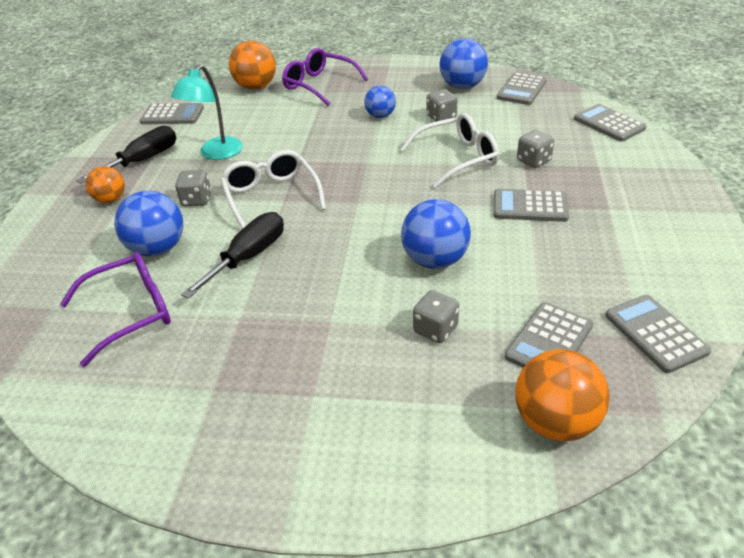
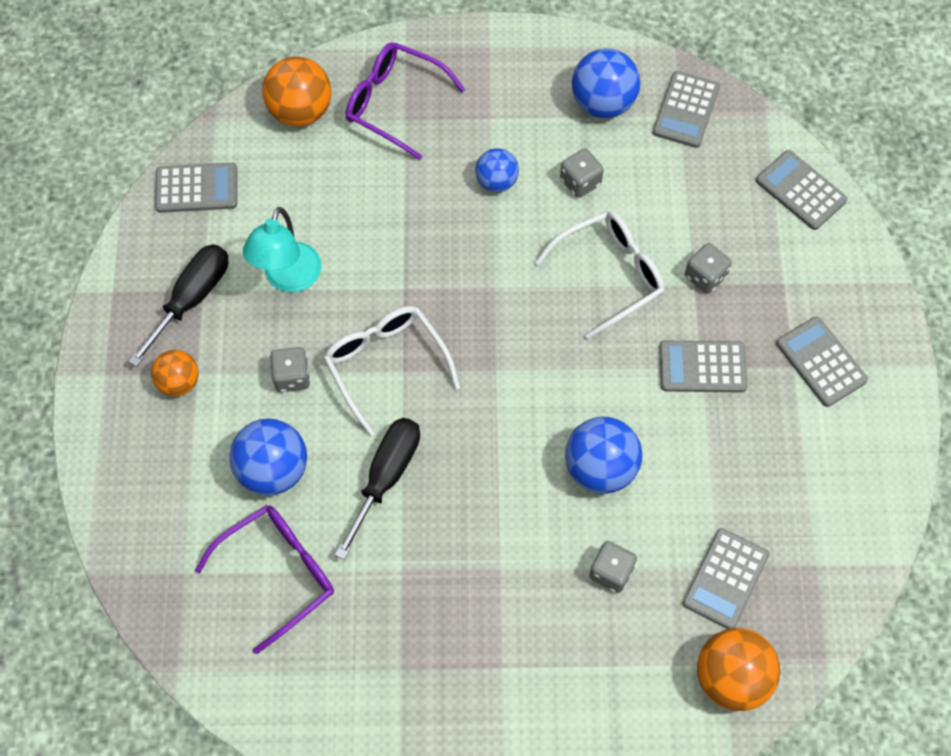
camera: 10 degrees left, 25 degrees up
grey calculator [605,295,711,373] -> grey calculator moved to [776,316,868,407]

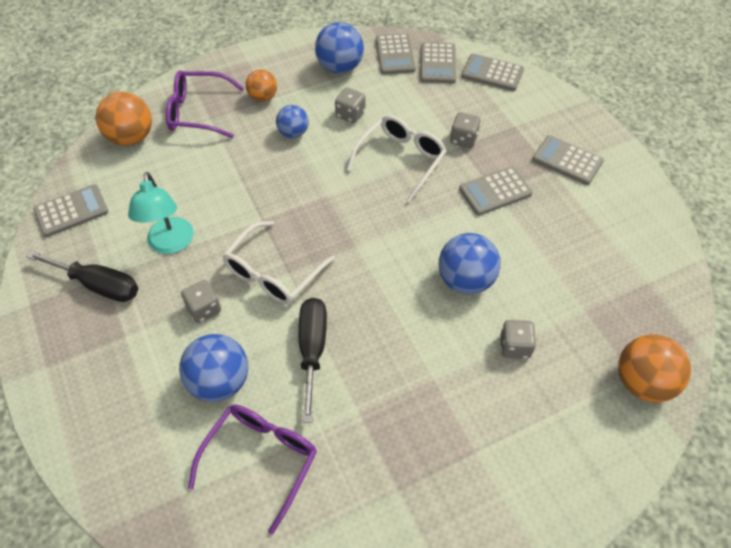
camera: 25 degrees left, 10 degrees down
black screwdriver [128,244,228,367] -> black screwdriver turned 105 degrees clockwise [26,251,138,302]
orange ball [151,350,199,396] -> orange ball moved to [246,69,277,102]
white glasses [324,306,460,436] -> white glasses turned 90 degrees counterclockwise [223,221,335,305]
grey calculator [683,528,769,629] -> grey calculator moved to [420,42,456,83]

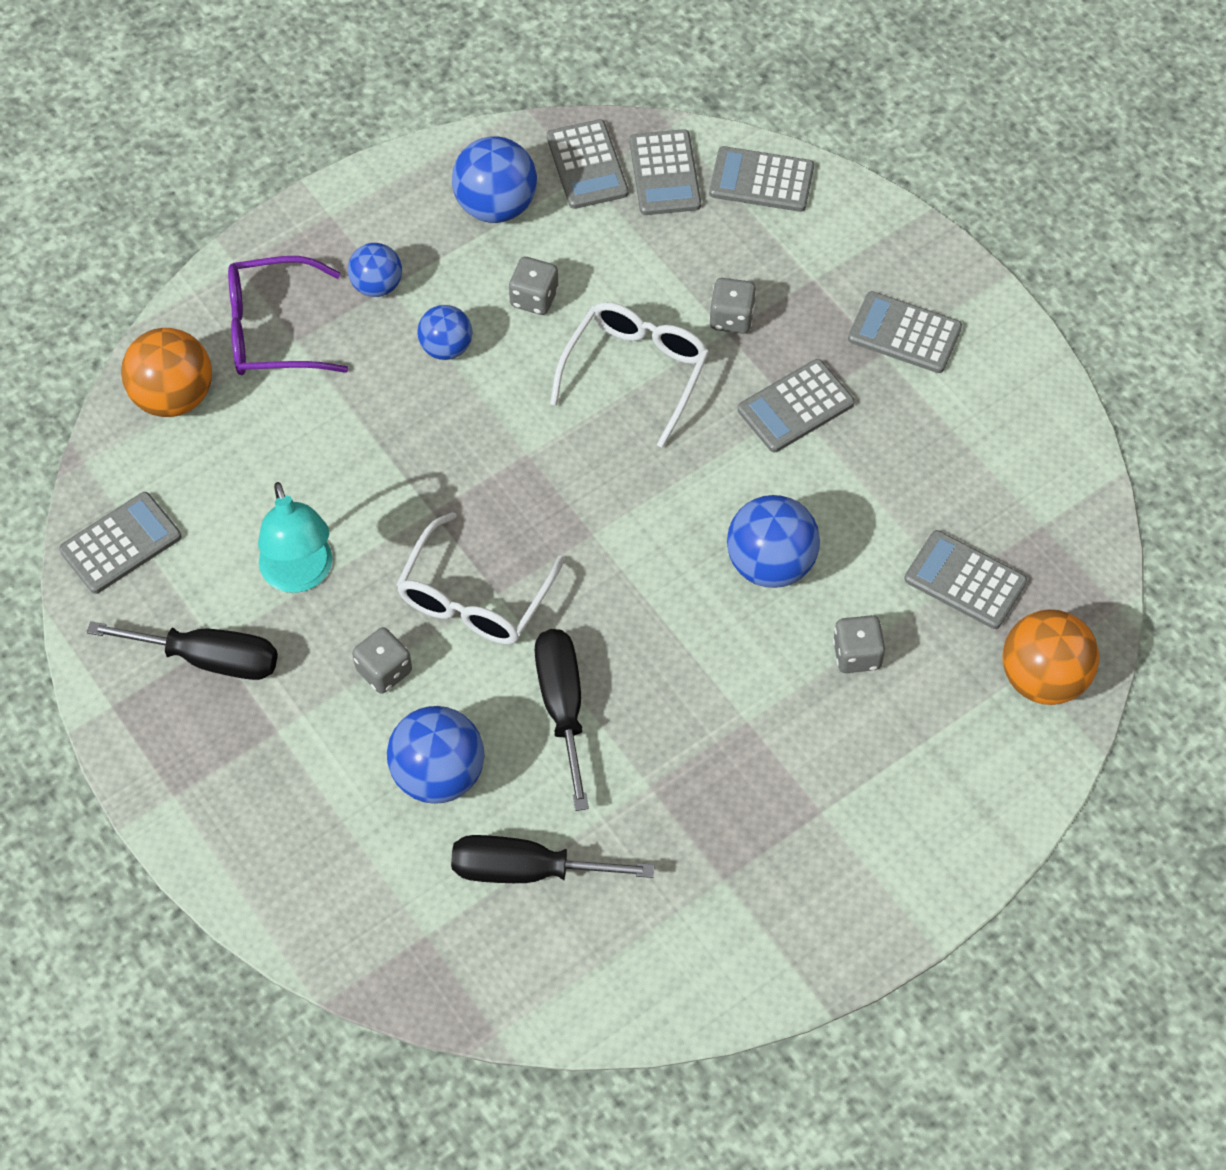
camera: 10 degrees left, 5 degrees up
purple glasses [188,405,317,534] -> black screwdriver [451,835,654,883]
orange ball [246,69,277,102] -> blue ball [348,243,402,297]
none -> grey calculator [904,530,1027,629]

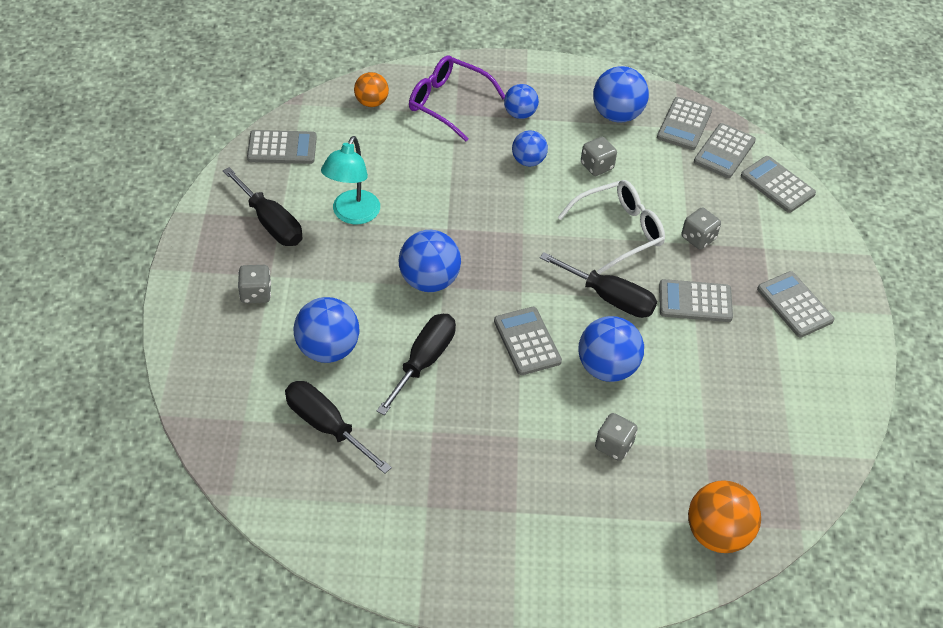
camera: 35 degrees right, 10 degrees down
orange ball [121,328,212,417] -> orange ball [354,72,389,107], size x0.63
grey dice [352,627,412,694] -> grey dice moved to [238,265,271,303]
white glasses [396,512,565,645] -> blue ball [399,230,461,292]
grey calculator [904,530,1027,629] -> grey calculator moved to [494,307,562,375]
none -> black screwdriver [540,252,657,318]

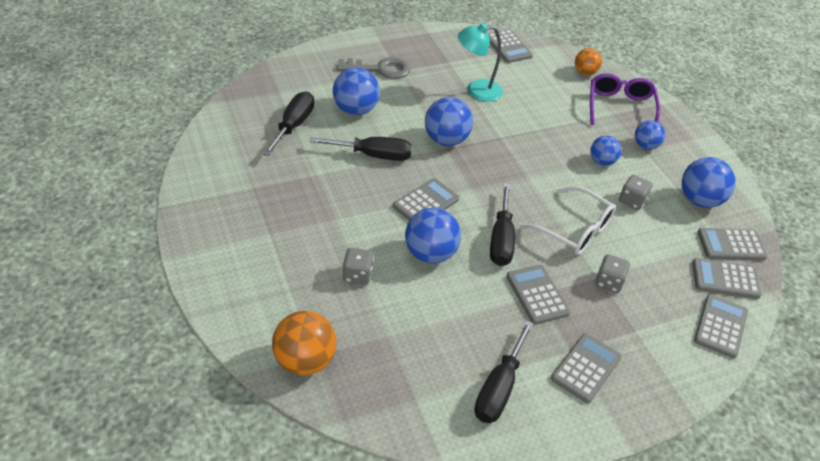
camera: 65 degrees right, 5 degrees down
black screwdriver [223,167,302,246] -> black screwdriver moved to [474,320,534,423]
grey dice [238,265,271,303] -> grey key [337,57,410,79]

